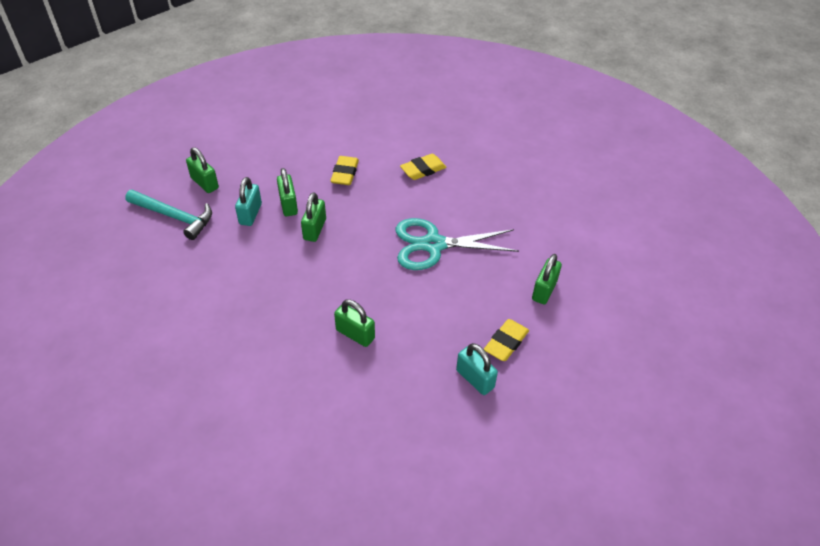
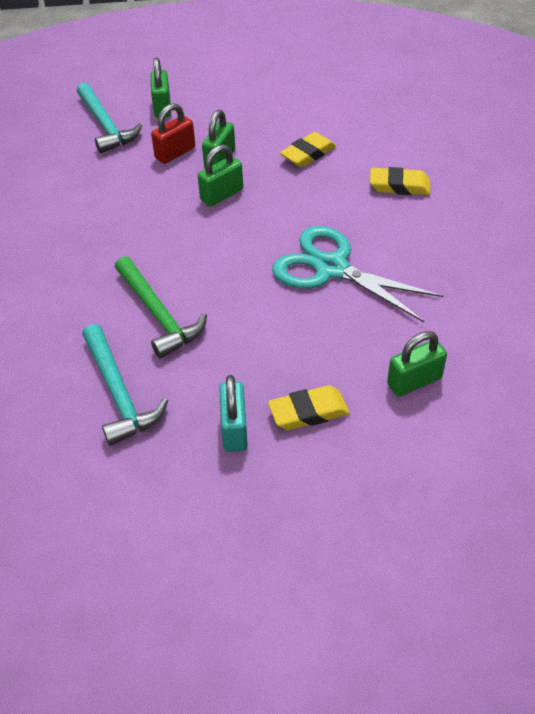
camera: 40 degrees right, 0 degrees up
turquoise padlock [235,177,262,226] -> red padlock [151,103,195,164]
green padlock [334,299,375,347] -> green hammer [115,256,207,358]
none -> turquoise hammer [82,324,168,446]

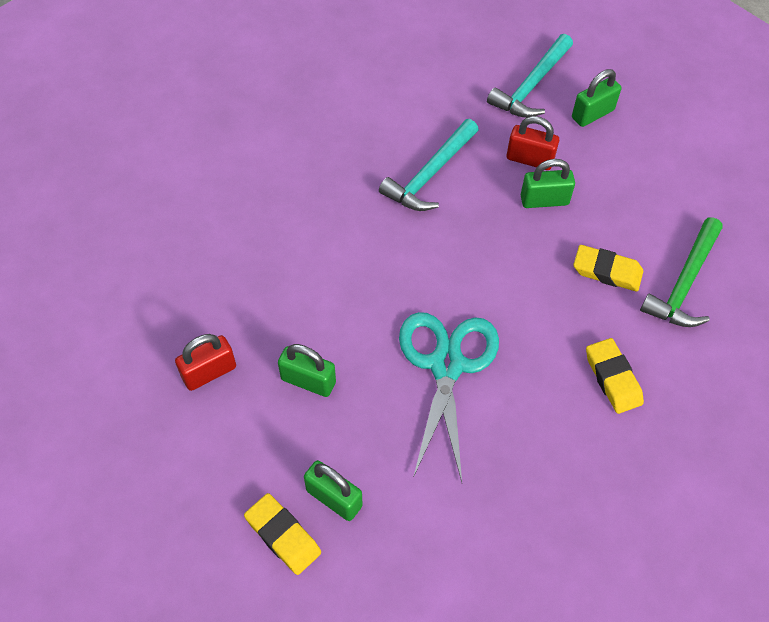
camera: 60 degrees right, 10 degrees up
turquoise hammer [82,324,168,446] -> turquoise hammer moved to [379,119,479,211]
green hammer [115,256,207,358] -> green hammer moved to [640,218,723,327]
green padlock [198,145,243,207] -> green padlock moved to [278,344,336,397]
turquoise padlock [219,375,248,452] -> red padlock [175,334,236,391]
yellow eraser [268,385,350,430] -> yellow eraser moved to [244,493,321,575]

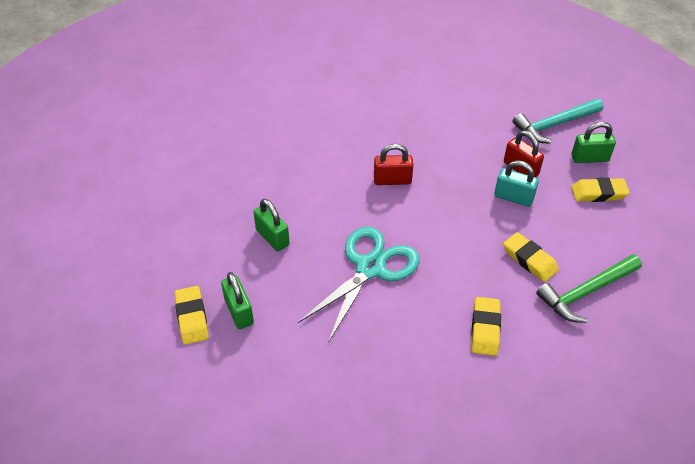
camera: 30 degrees right, 10 degrees down
red padlock [175,334,236,391] -> red padlock moved to [374,144,413,185]
turquoise hammer [379,119,479,211] -> none
green padlock [521,159,575,208] -> turquoise padlock [494,160,539,207]
none -> yellow eraser [571,177,630,202]

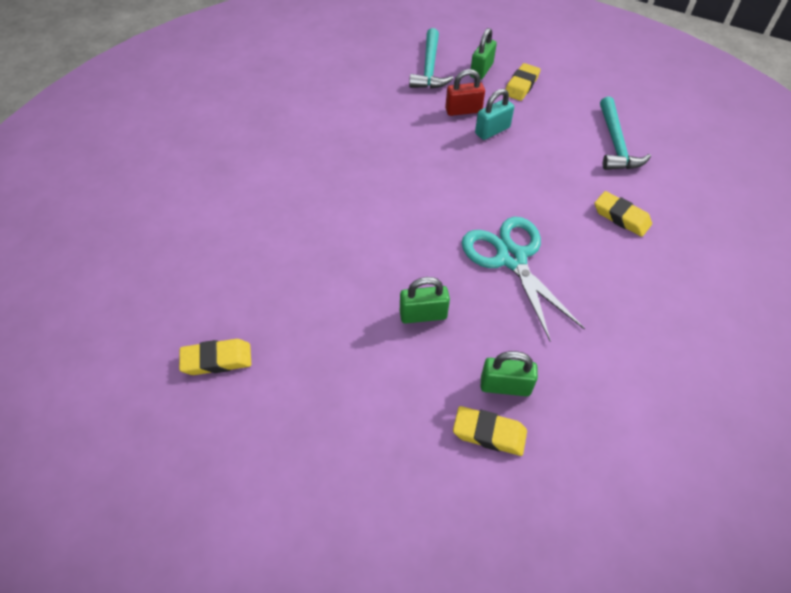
camera: 60 degrees left, 5 degrees up
red padlock [374,144,413,185] -> none
yellow eraser [503,232,559,282] -> yellow eraser moved to [179,339,251,375]
green hammer [536,254,642,323] -> turquoise hammer [600,97,651,170]

